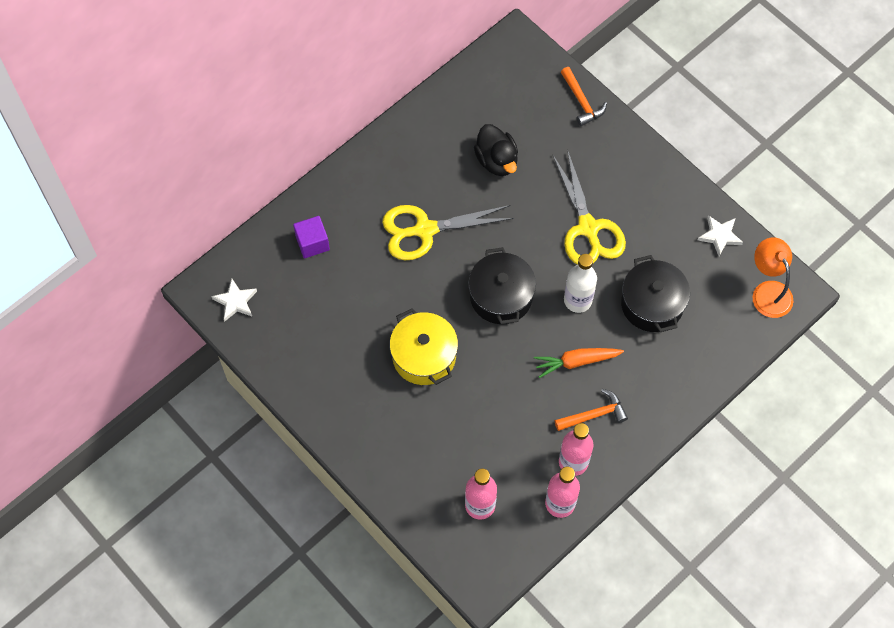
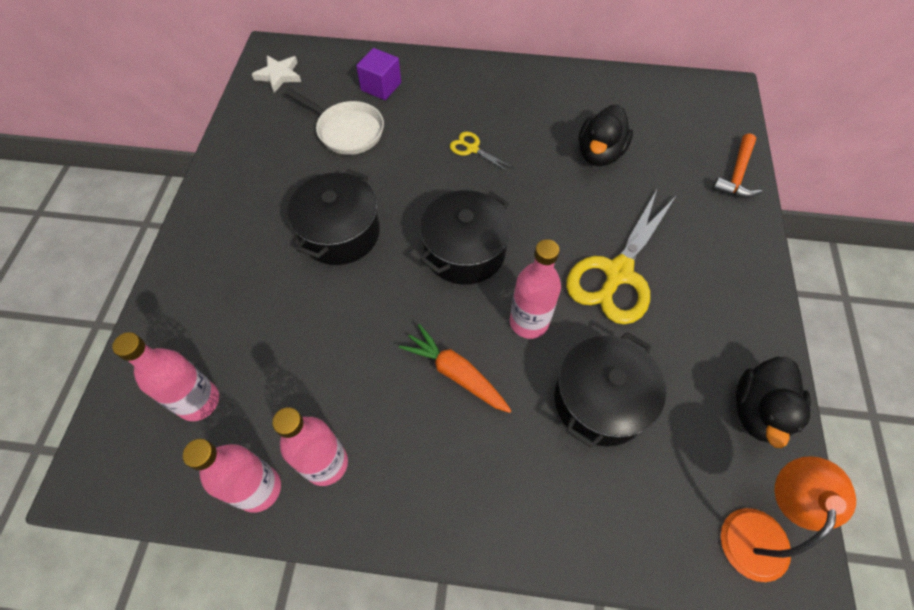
camera: 50 degrees right, 5 degrees down
yellow scissors [382,205,514,260] -> yellow scissors [450,132,513,173], size x0.45
yellow pot [389,308,458,385] -> black pot [287,169,380,265]
orange hammer [555,389,628,431] -> none
white bottle [564,254,597,313] -> pink bottle [510,239,561,339]
white star [698,215,743,256] -> black duck [736,357,811,448]
none -> white pan [284,88,384,155]

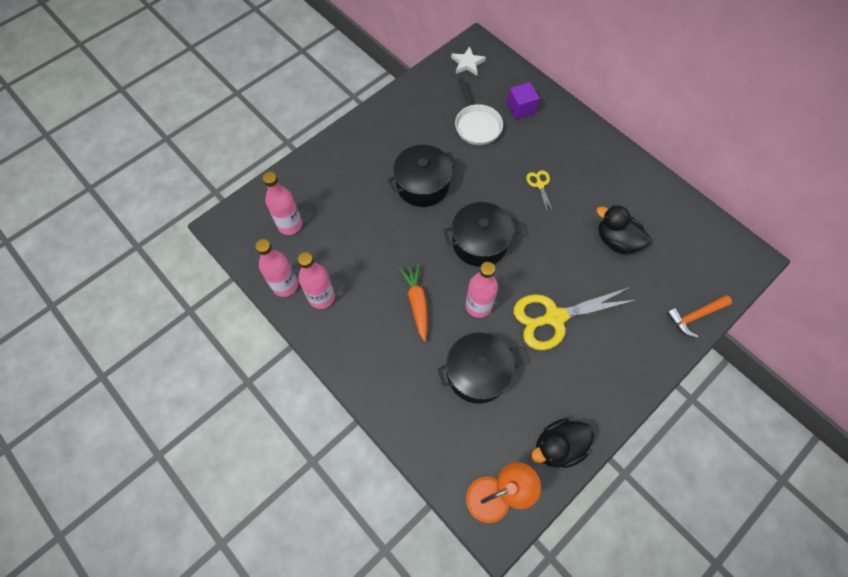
camera: 40 degrees right, 5 degrees up
black duck [579,105,633,166] -> black duck turned 60 degrees clockwise [597,205,651,255]

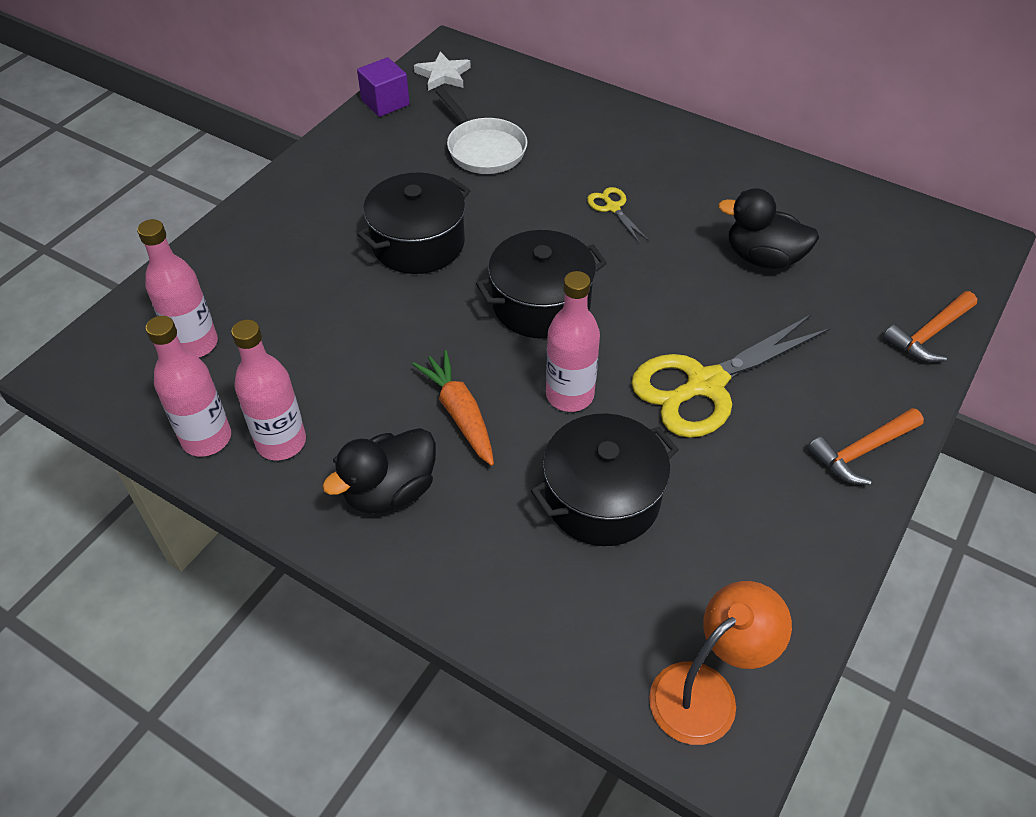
camera: 15 degrees left, 15 degrees down
purple cube [507,82,540,119] -> purple cube moved to [357,57,410,117]
black duck [531,418,594,468] -> black duck moved to [322,428,436,514]
none -> orange hammer [808,408,924,485]

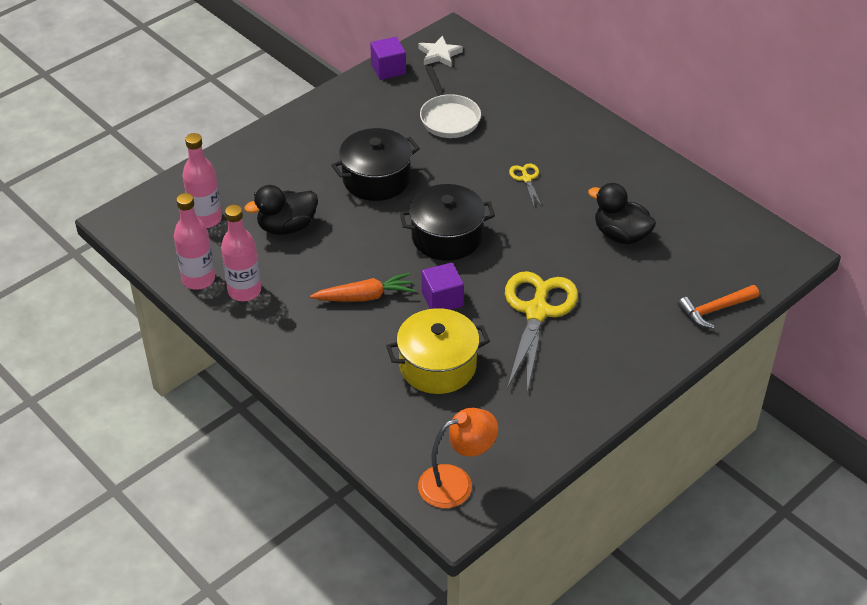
camera: 15 degrees right, 5 degrees down
black duck [322,428,436,514] -> black duck moved to [245,185,318,235]
orange carrot [412,350,494,466] -> orange carrot turned 90 degrees clockwise [310,273,415,302]
black pot [531,414,679,546] -> yellow pot [386,308,490,394]
pink bottle [546,271,600,412] -> purple cube [422,263,464,310]
yellow scissors [631,315,830,438] -> yellow scissors turned 120 degrees clockwise [505,271,578,392]
orange hammer [808,408,924,485] -> none

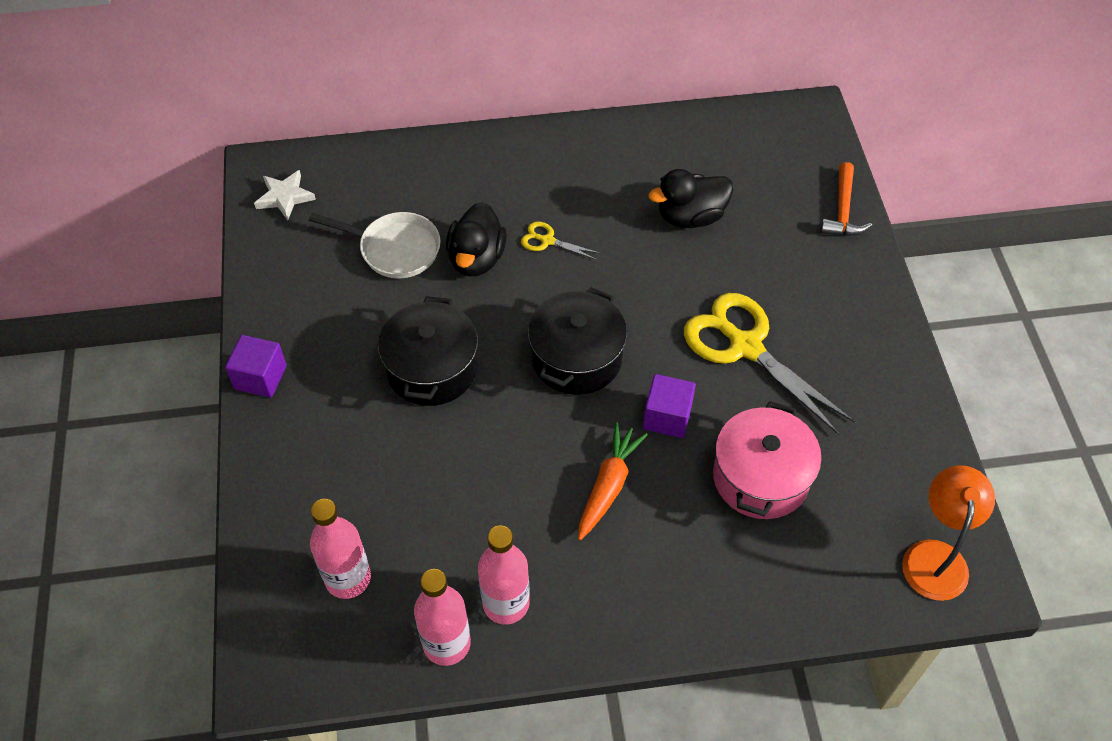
camera: 55 degrees left, 10 degrees up
black duck [245,185,318,235] -> black duck moved to [446,202,507,276]
purple cube [370,37,406,80] -> purple cube moved to [225,335,287,398]
yellow pot [386,308,490,394] -> pink pot [713,401,822,519]

